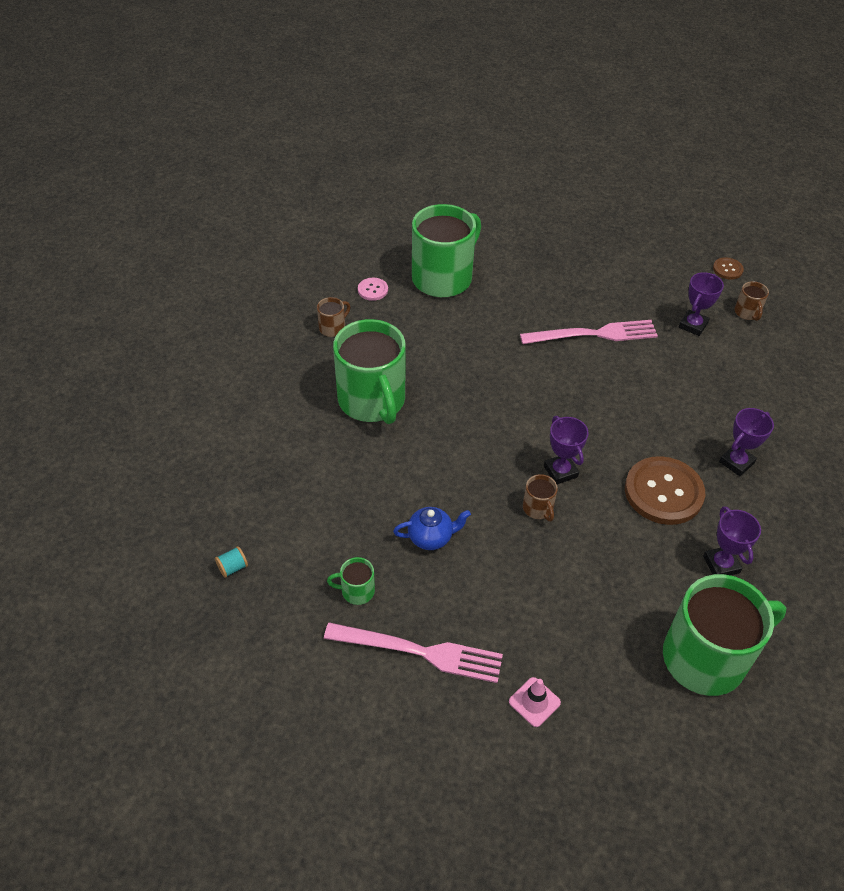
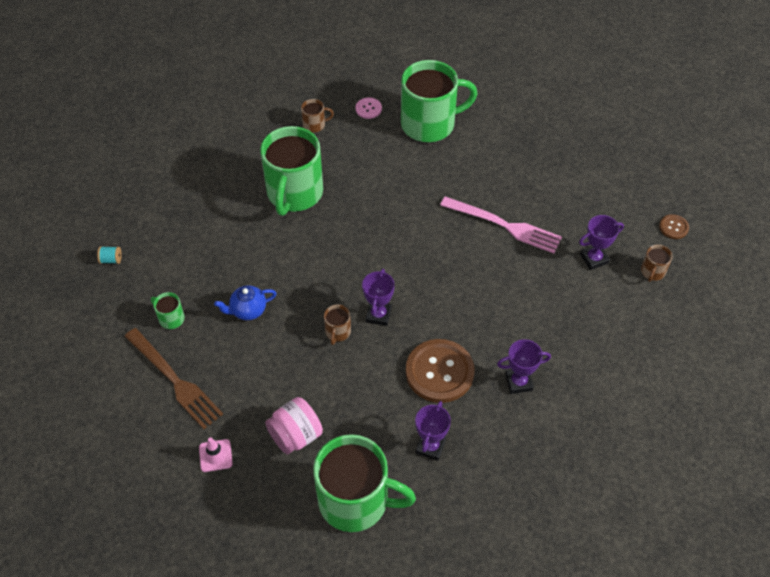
camera: 35 degrees right, 5 degrees up
pink fork [324,622,503,683] -> brown fork [125,328,223,429]
blue teapot [393,507,471,550] -> blue teapot turned 135 degrees clockwise [214,285,277,320]
none -> pink jar [265,397,323,454]

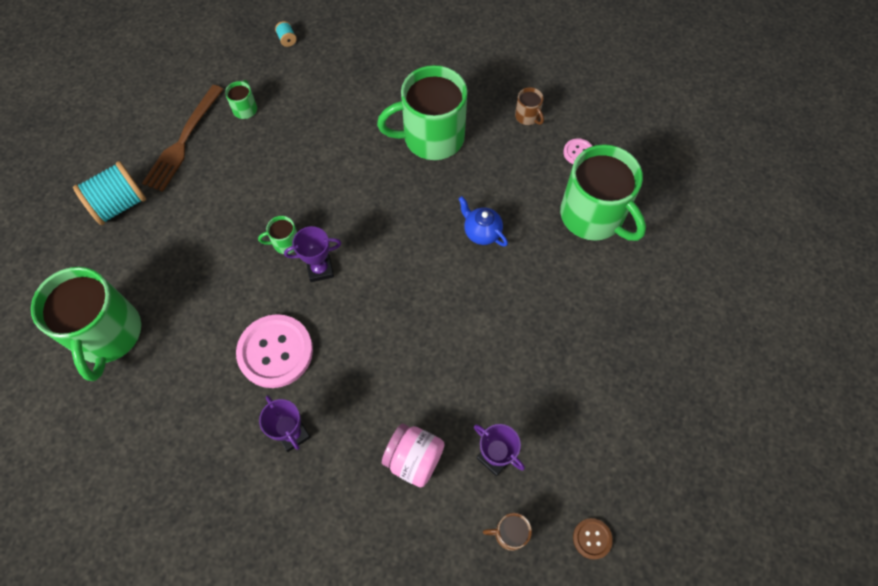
camera: 65 degrees right, 10 degrees up
pink traffic cone [199,438,233,472] -> turquoise spool [73,161,146,225]
blue teapot [214,285,277,320] -> blue teapot moved to [459,196,508,247]
pink jar [265,397,323,454] -> pink jar moved to [382,423,445,487]
brown mug [324,304,351,345] -> green mug [258,216,297,254]
brown button [406,339,475,403] -> pink button [236,314,313,388]
purple trophy [415,401,451,461] -> none
pink fork [440,196,562,253] -> none

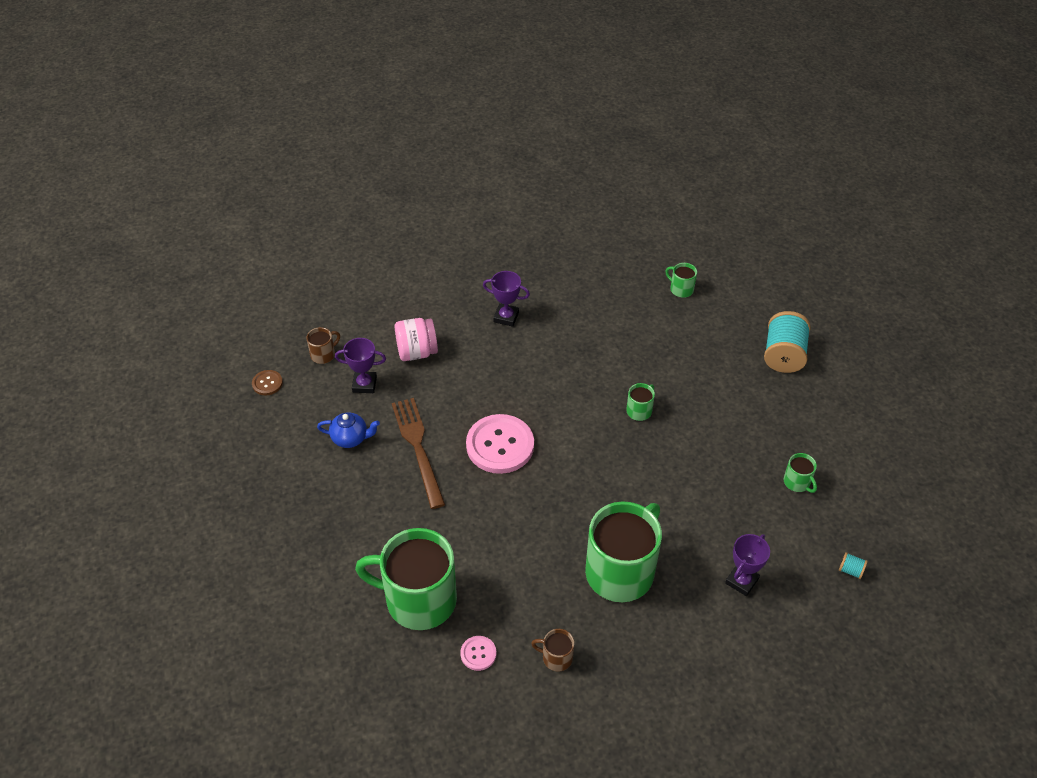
camera: 140 degrees right, 15 degrees down
green mug [31,267,141,381] -> green mug [666,263,697,298], size x0.42
brown fork [142,85,224,192] -> brown fork moved to [392,398,445,509]
pink button [236,314,313,388] -> pink button moved to [466,414,534,474]
purple trophy [284,226,341,282] -> purple trophy moved to [725,534,770,596]
blue teapot [459,196,508,247] -> blue teapot moved to [317,412,380,448]

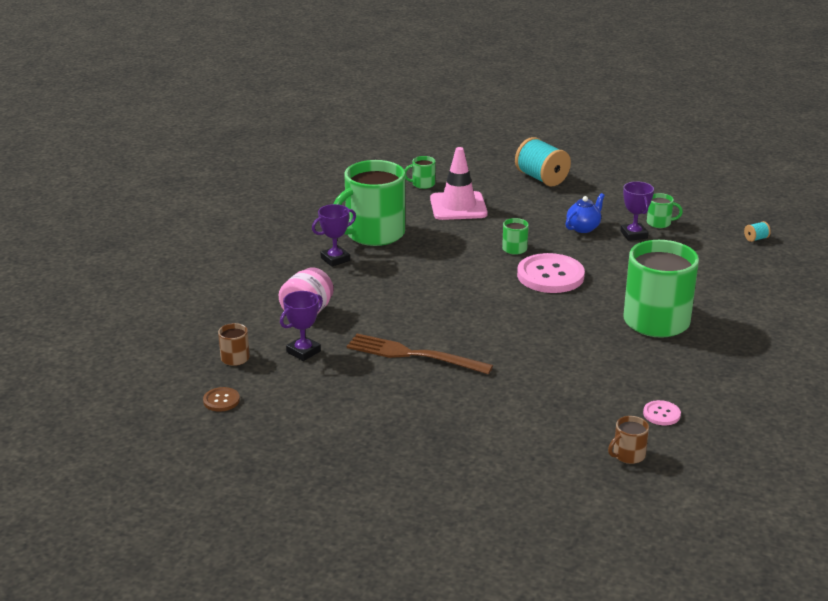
camera: 50 degrees left, 20 degrees down
blue teapot [317,412,380,448] -> blue teapot moved to [565,193,605,233]
green mug [355,528,457,630] -> green mug moved to [333,160,405,246]
pink button [466,414,534,474] -> pink button moved to [517,253,585,293]
brown mug [531,629,574,672] -> brown mug moved to [608,416,649,464]
purple trophy [725,534,770,596] -> purple trophy moved to [620,181,654,241]
none -> pink traffic cone [430,147,488,220]

